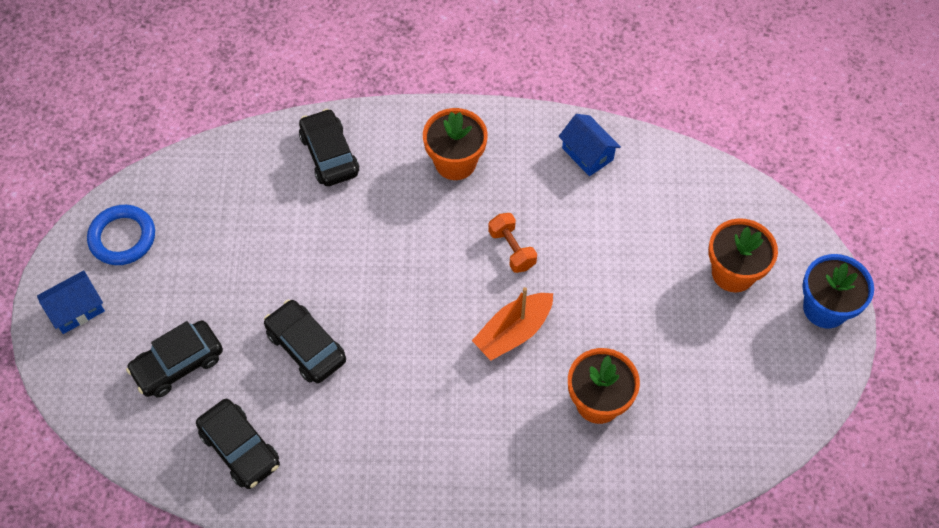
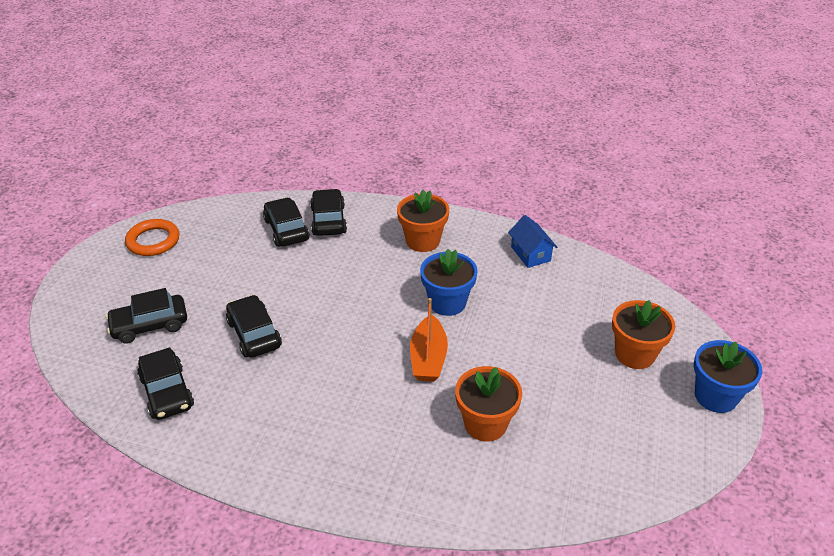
camera: 15 degrees right, 20 degrees down
blue house [37,270,105,334] -> none
blue ring [87,205,155,265] -> orange ring [125,219,179,256]
orange boat [472,287,553,361] -> orange boat turned 60 degrees counterclockwise [410,298,448,382]
orange dumbbell [488,213,537,273] -> blue flower pot [420,249,478,316]
none -> black car [263,197,310,247]

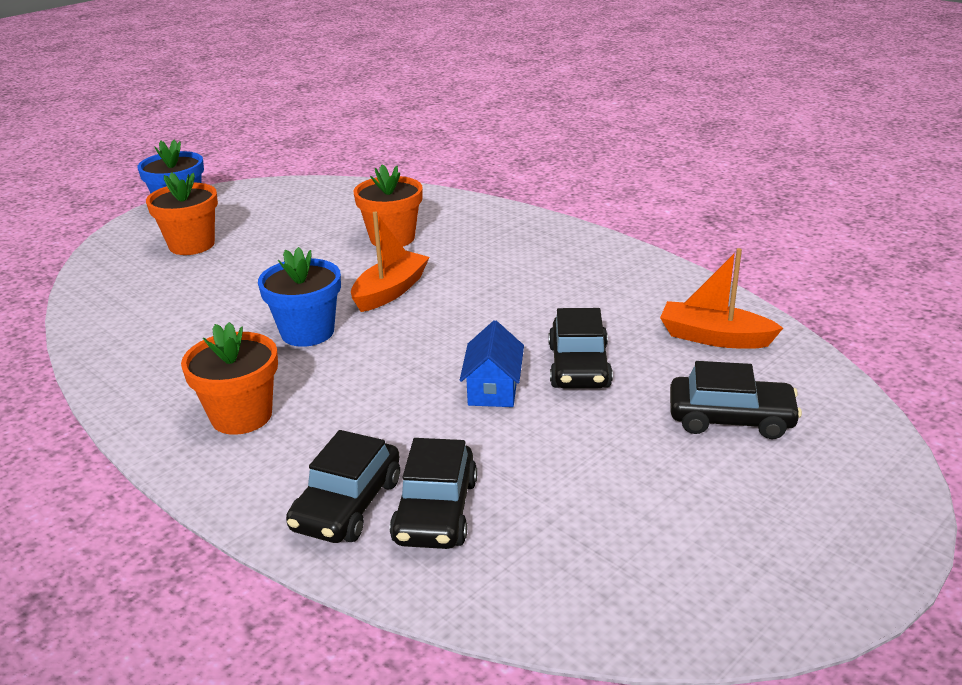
camera: 150 degrees left, 10 degrees down
orange ring [125,219,179,256] -> none
black car [137,347,194,420] -> orange boat [660,248,783,349]
blue house [508,215,557,268] -> blue house moved to [460,320,524,407]

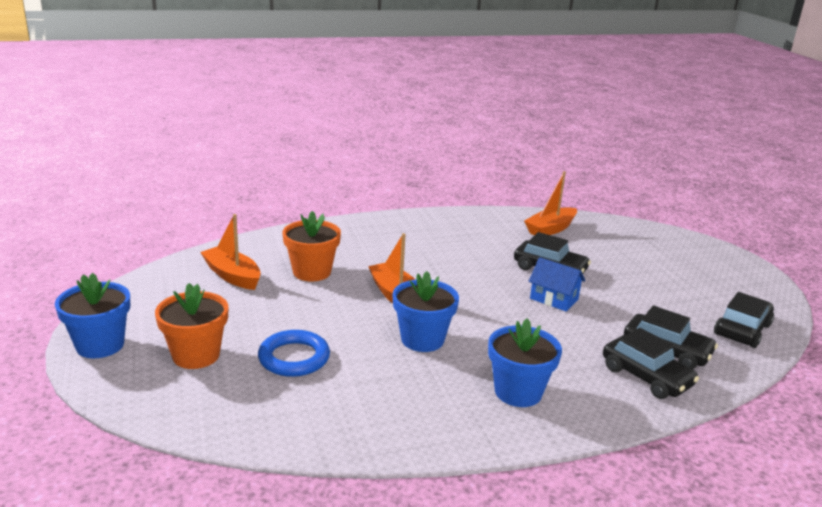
camera: 65 degrees left, 5 degrees down
orange flower pot [181,322,278,435] -> blue flower pot [488,319,562,407]
black car [670,361,802,439] -> black car moved to [714,292,774,348]
none -> orange boat [200,214,261,290]
none -> blue ring [258,330,330,377]

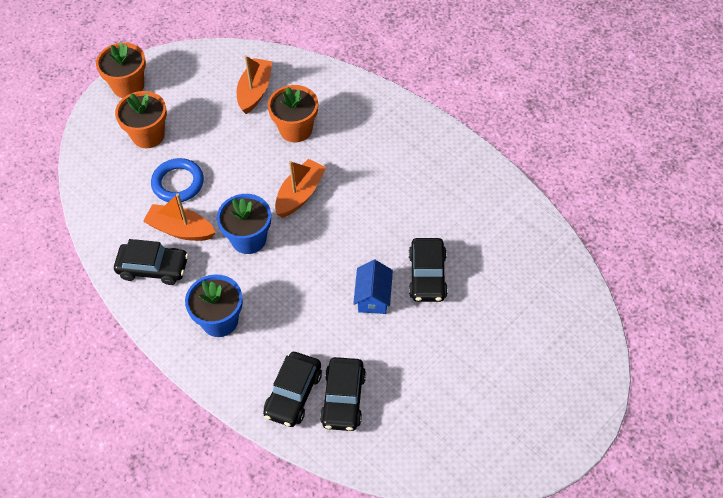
camera: 65 degrees right, 30 degrees up
blue flower pot [55,273,130,358] -> orange flower pot [96,42,146,98]
orange boat [524,171,577,235] -> orange boat moved to [143,193,216,241]
black car [714,292,774,348] -> black car moved to [114,239,188,285]

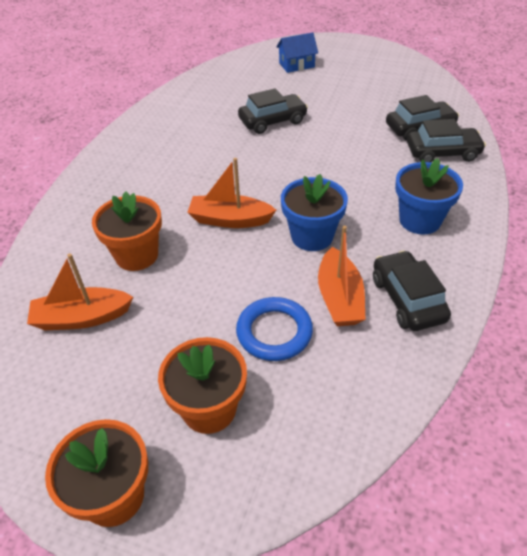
camera: 115 degrees left, 10 degrees down
blue house [353,260,393,314] -> blue house moved to [276,32,318,73]

